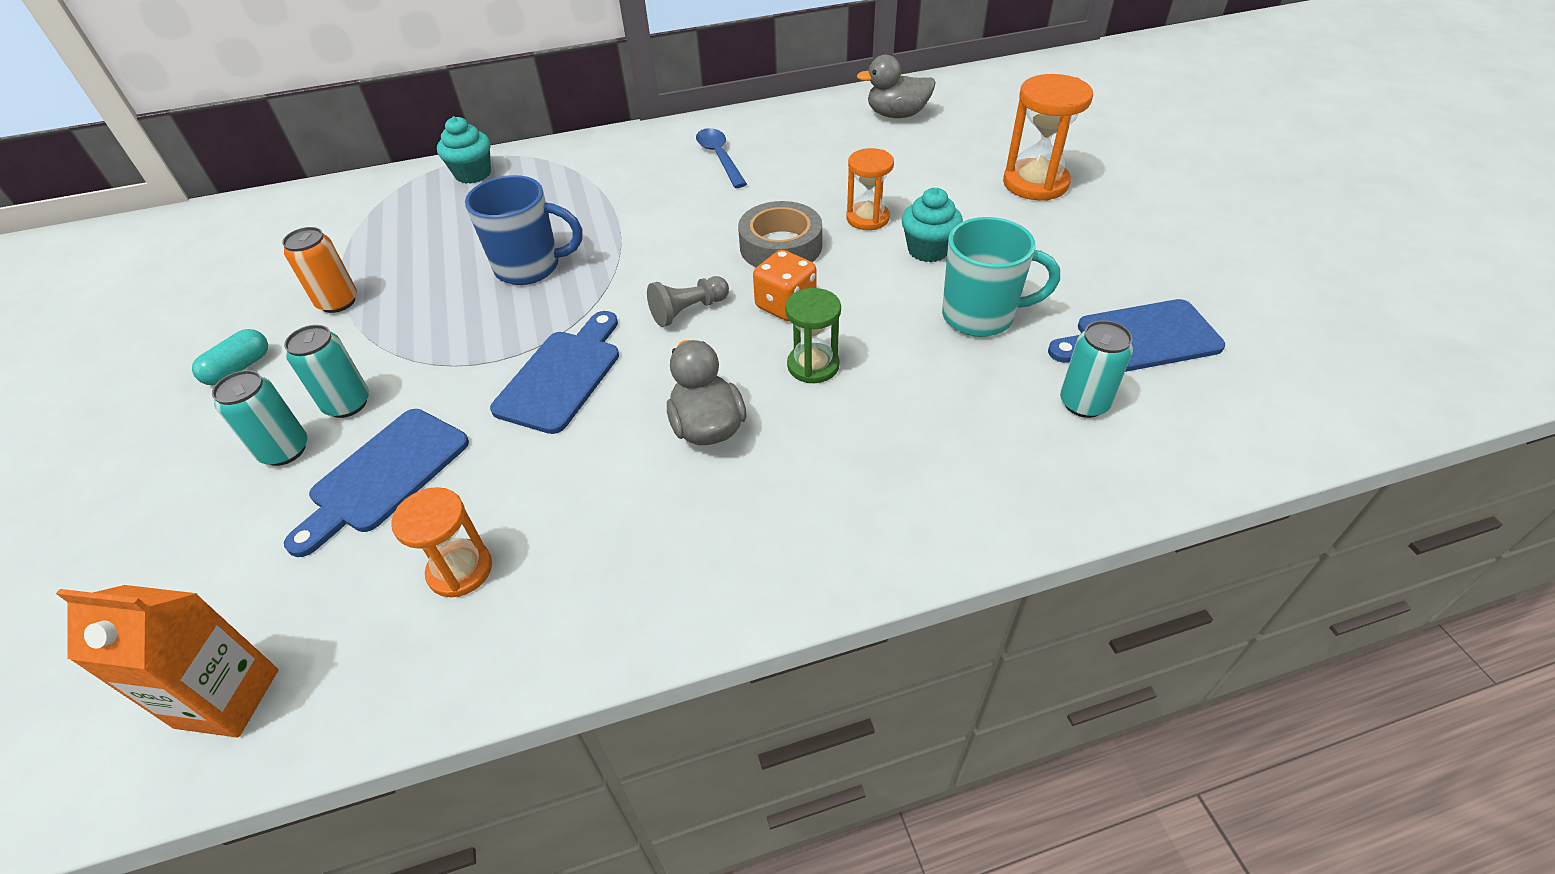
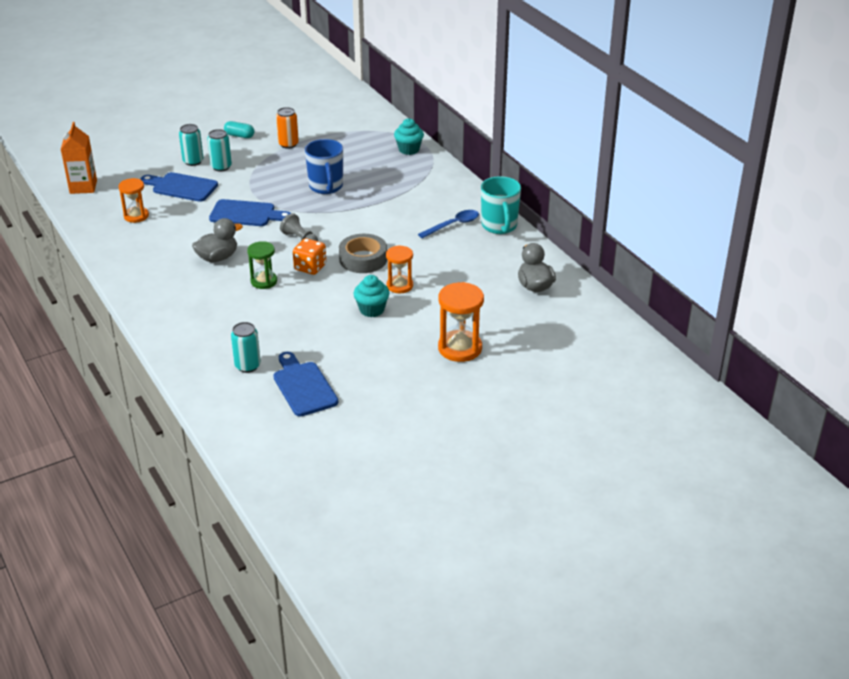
camera: 75 degrees right, 10 degrees down
turquoise mug [942,217,1060,337] -> turquoise mug moved to [481,176,521,234]

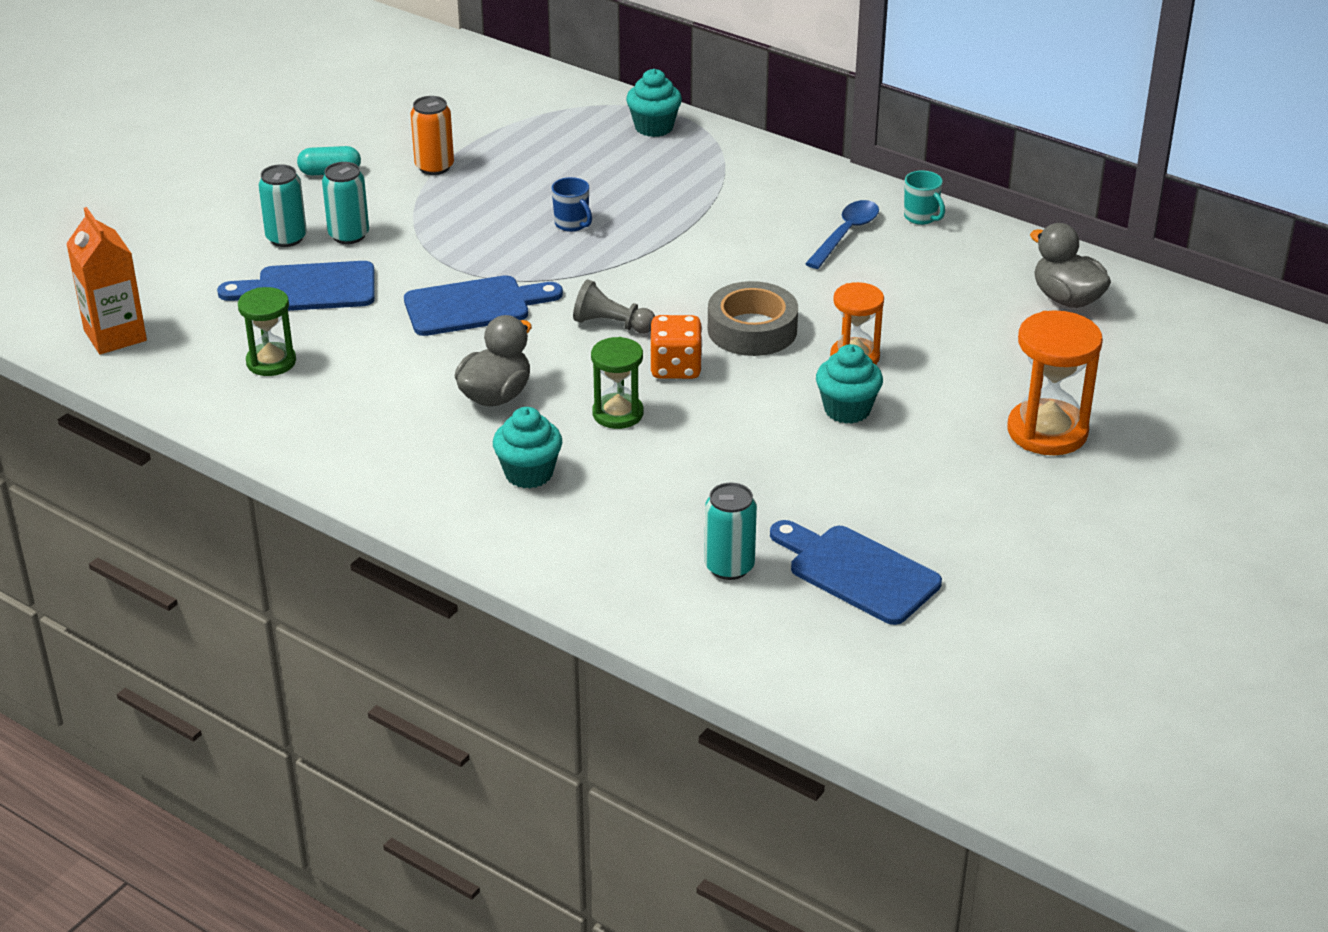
camera: 25 degrees left, 0 degrees up
orange hourglass [118,178,149,223] -> green hourglass [238,287,296,376]
blue mug [305,139,343,194] -> blue mug [551,177,592,232], size x0.52
turquoise mug [481,176,521,234] -> turquoise mug [904,171,945,225], size x0.52
none -> turquoise cupcake [493,407,562,488]

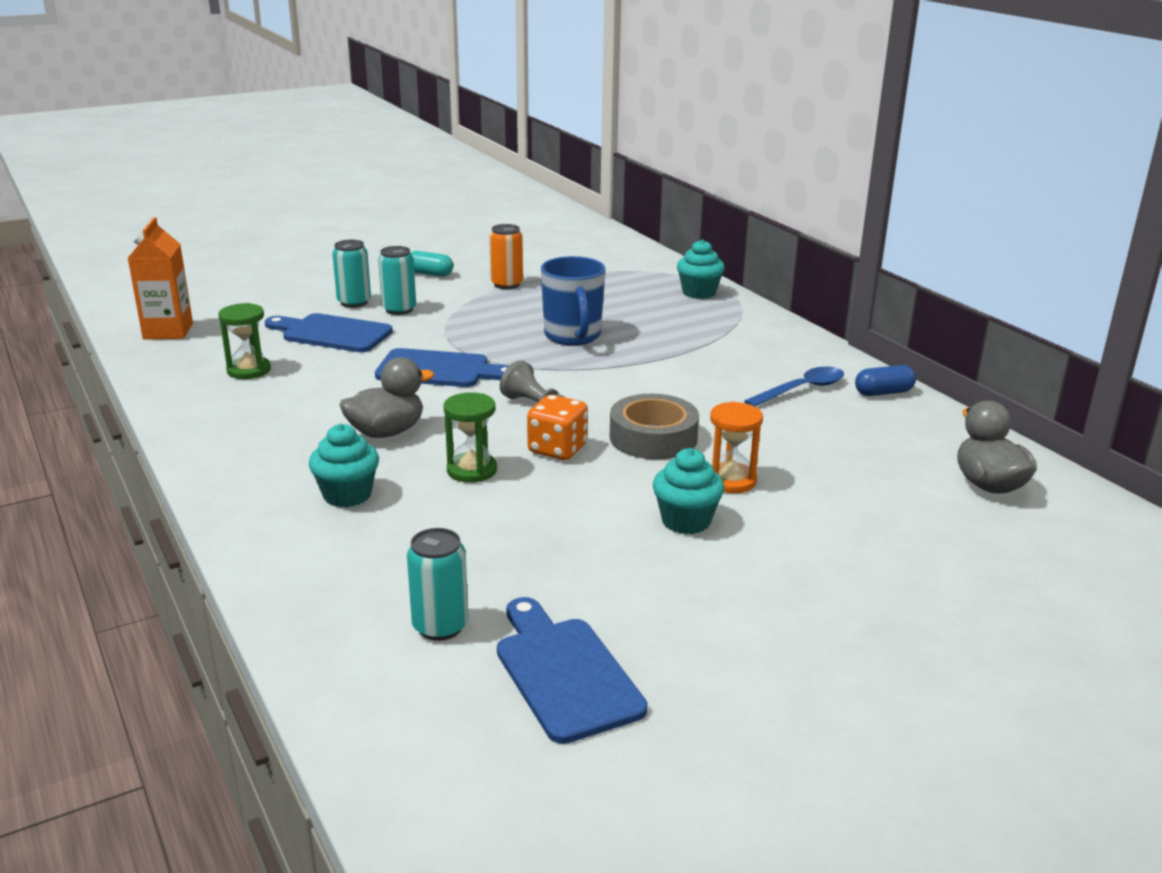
camera: 25 degrees right, 10 degrees down
blue mug [551,177,592,232] -> blue mug [541,256,606,346], size x1.92
turquoise mug [904,171,945,225] -> blue capsule [855,365,916,396]
orange hourglass [1007,310,1103,455] -> none

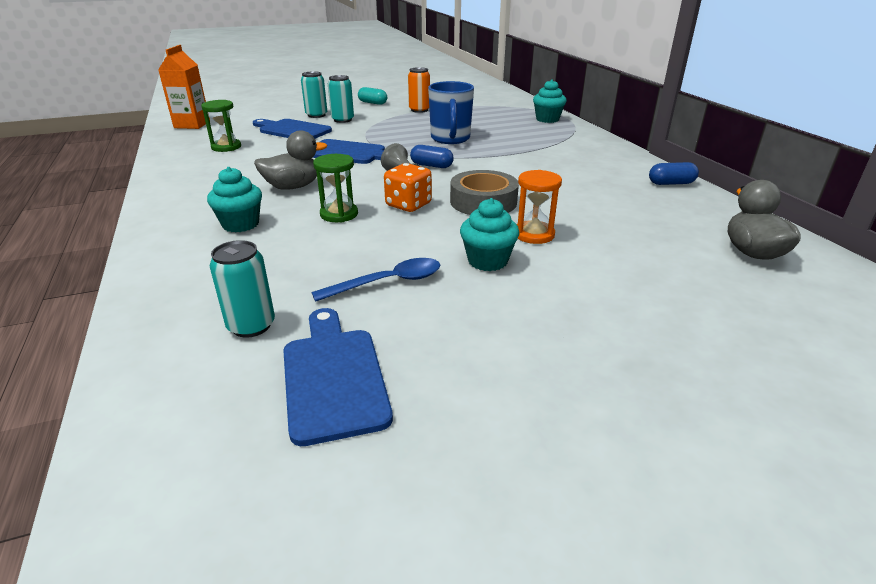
camera: 10 degrees right, 5 degrees up
blue spoon [744,367,844,407] -> blue spoon moved to [311,258,440,302]
none -> blue capsule [410,145,454,168]

